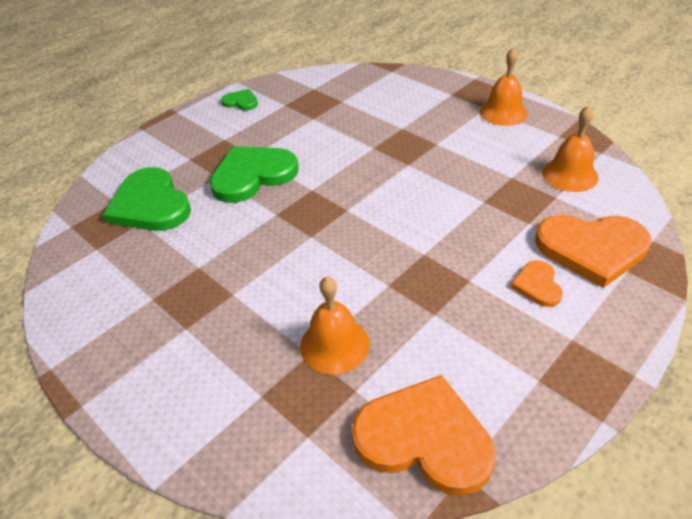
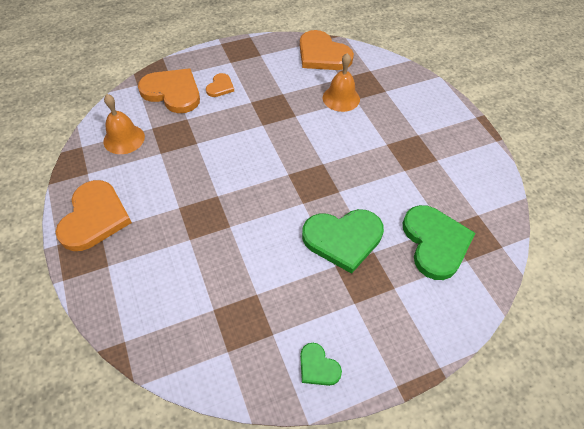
camera: 160 degrees left, 10 degrees up
orange bell [479,47,528,126] -> orange heart [56,180,132,251]

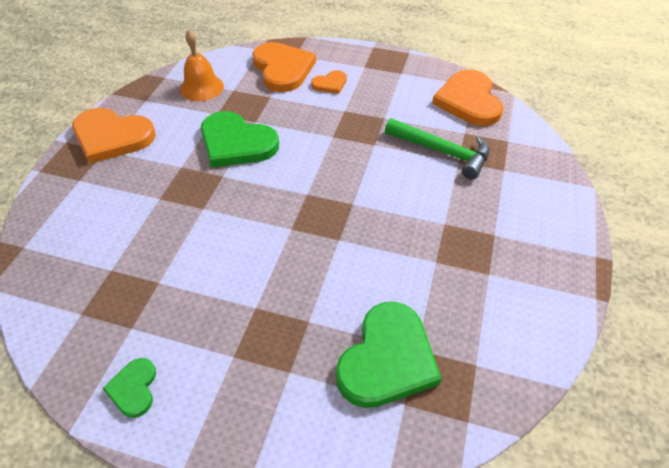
camera: 40 degrees right, 5 degrees down
orange heart [56,180,132,251] -> orange heart turned 60 degrees clockwise [72,108,156,164]
green heart [302,209,384,274] -> green heart moved to [201,111,279,168]
orange bell [323,53,360,112] -> green hammer [385,118,489,180]

